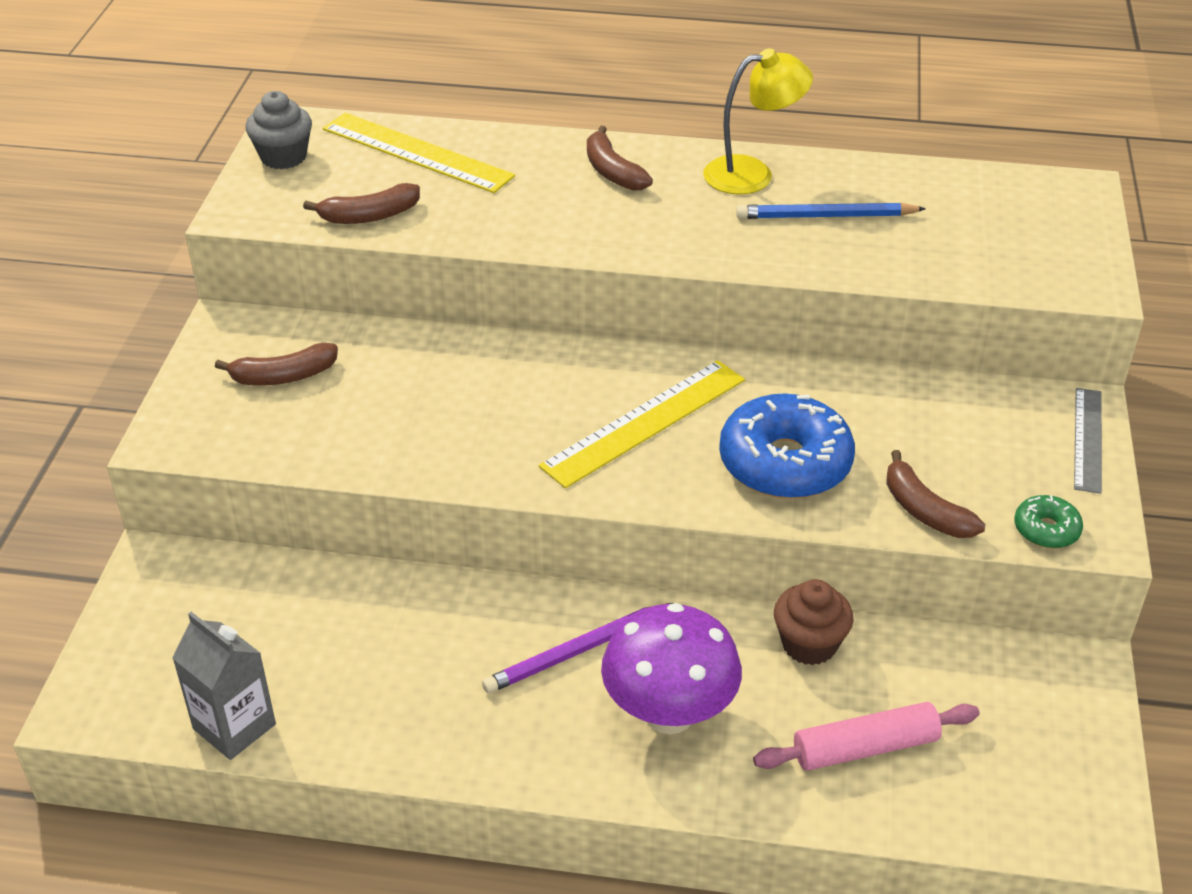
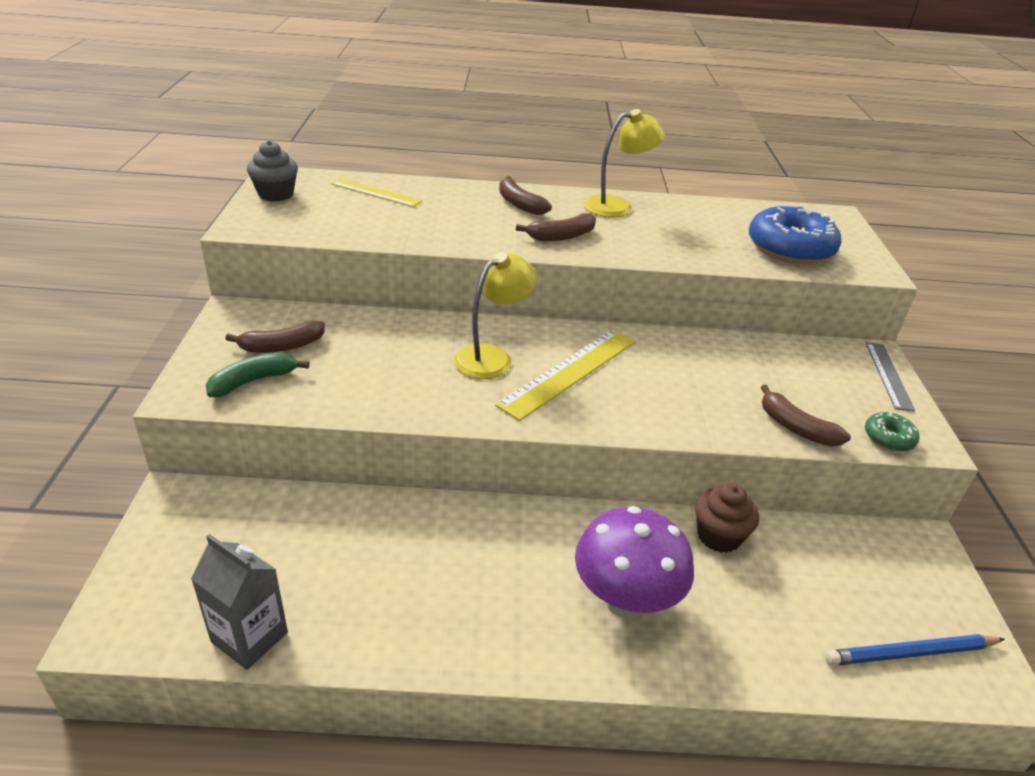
camera: 10 degrees left, 5 degrees down
brown banana [303,183,420,224] -> brown banana moved to [516,213,596,241]
yellow ruler [323,113,515,193] -> yellow ruler [331,178,422,207], size x0.63
purple pencil [482,603,673,693] -> none
blue donut [719,393,855,499] -> blue donut moved to [749,205,842,265]
blue pencil [736,203,926,219] -> blue pencil moved to [825,634,1005,666]
pink rolling pin [753,702,980,771] -> none
none -> green banana [206,353,309,397]
none -> yellow lamp [454,252,537,379]

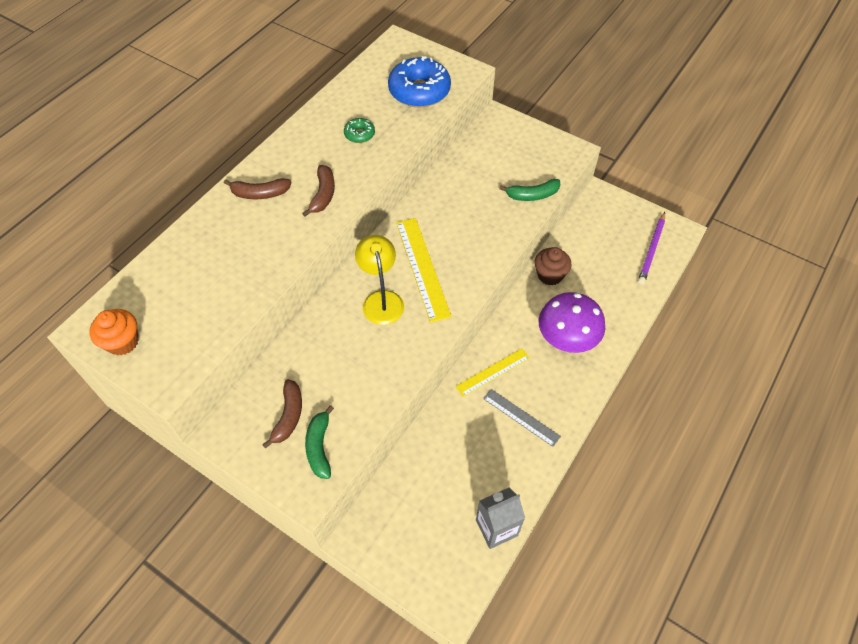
camera: 55 degrees left, 20 degrees up
grey cupcake [247,140,298,202] -> orange cupcake [89,309,139,356]
yellow ruler [331,178,422,207] -> yellow ruler moved to [456,349,530,397]
yellow lamp [584,109,665,217] -> none
brown banana [761,384,851,446] -> green banana [499,179,560,201]
blue pencil [825,634,1005,666] -> purple pencil [638,212,665,285]
green donut [865,412,919,451] -> green donut moved to [344,118,375,143]
grey ruler [866,342,915,412] -> grey ruler moved to [483,389,561,447]

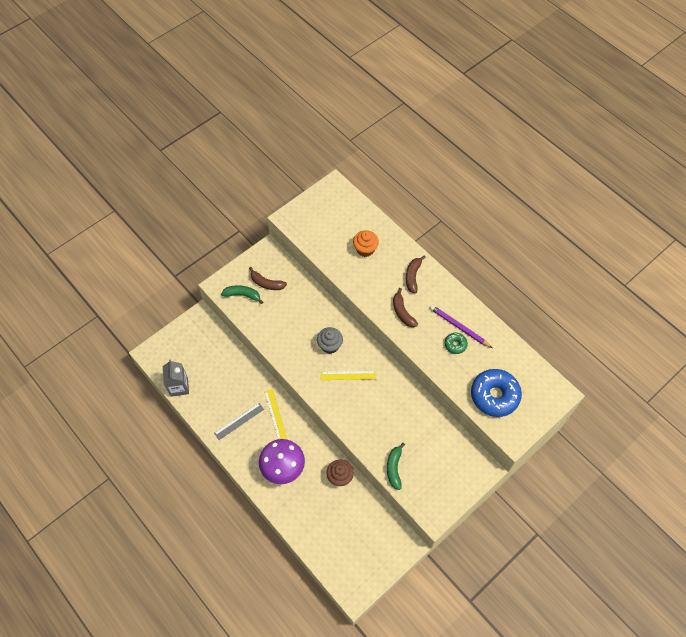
camera: 105 degrees right, 5 degrees up
orange cupcake [89,309,139,356] -> orange cupcake moved to [353,230,379,257]
brown banana [302,165,335,217] -> brown banana turned 45 degrees clockwise [393,288,418,327]
yellow lamp [355,235,404,325] -> grey cupcake [317,327,343,354]
yellow ruler [396,218,452,323] -> yellow ruler [321,371,376,380], size x0.63
purple pencil [638,212,665,285] -> purple pencil moved to [430,305,492,348]

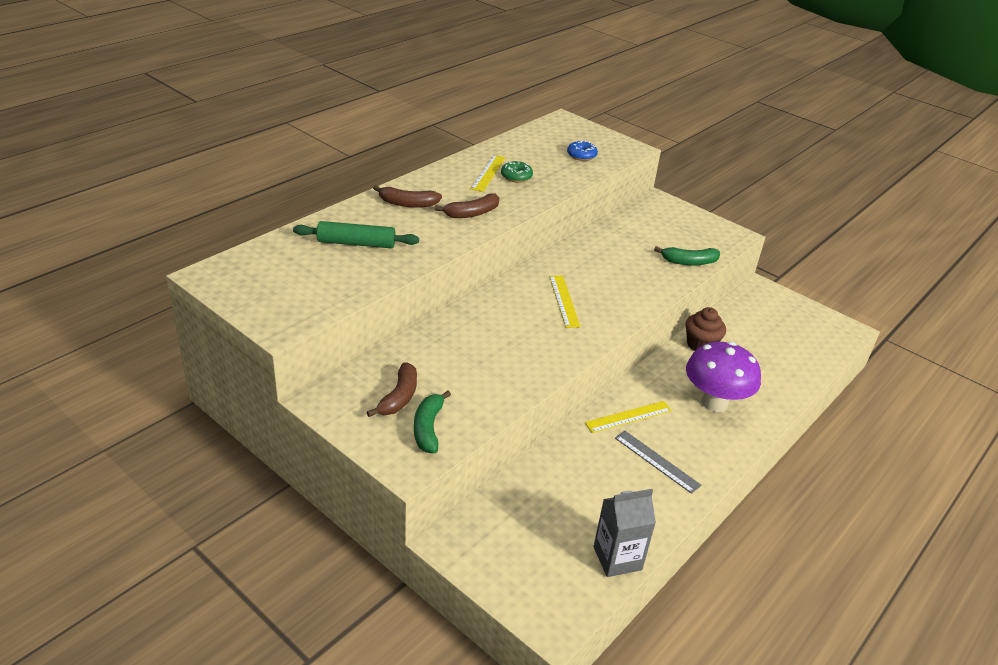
camera: 100 degrees left, 25 degrees down
grey cupcake [317,327,343,354] -> none
orange cupcake [353,230,379,257] -> green rolling pin [293,221,419,248]
purple pencil [430,305,492,348] -> yellow ruler [470,155,506,192]
blue donut [471,369,522,417] -> blue donut [567,141,598,161], size x0.48

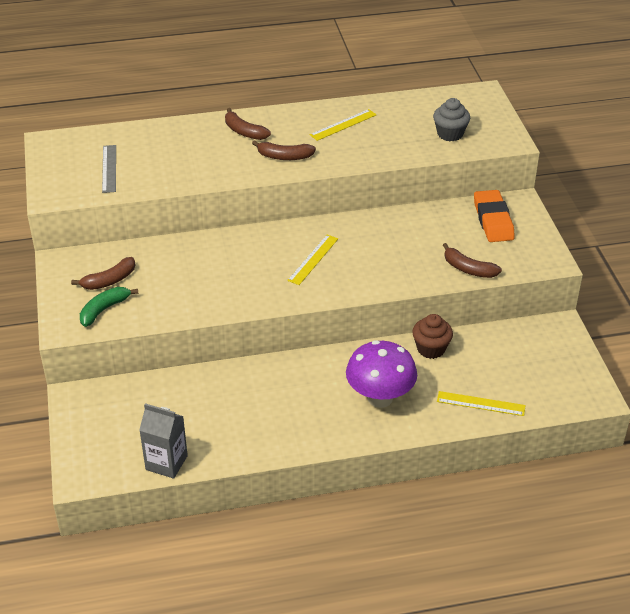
camera: 40 degrees right, 5 degrees up
green rolling pin [293,221,419,248] -> none
green donut [501,161,533,183] -> none
blue donut [567,141,598,161] -> grey cupcake [433,98,470,141]
yellow ruler [585,401,672,433] -> yellow ruler moved to [437,391,526,416]
grey ruler [615,431,702,494] -> grey ruler moved to [102,145,116,193]
green banana [654,246,720,265] -> brown banana [443,243,502,278]
none -> orange eraser [474,190,515,242]

